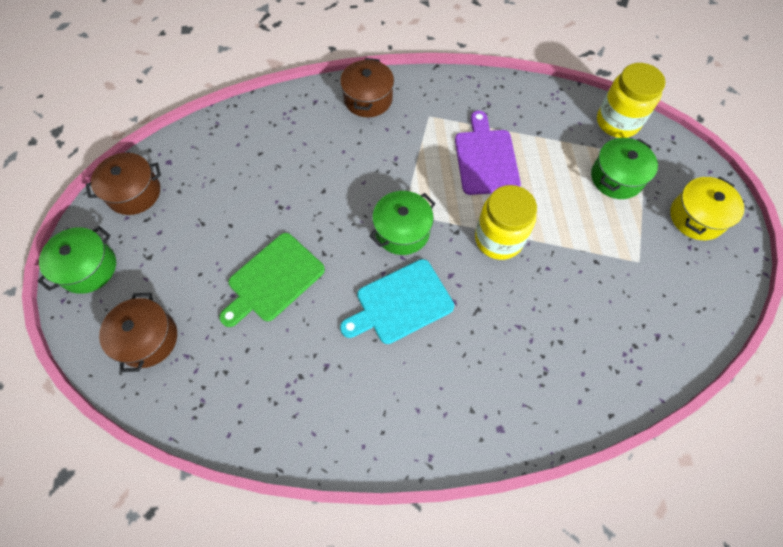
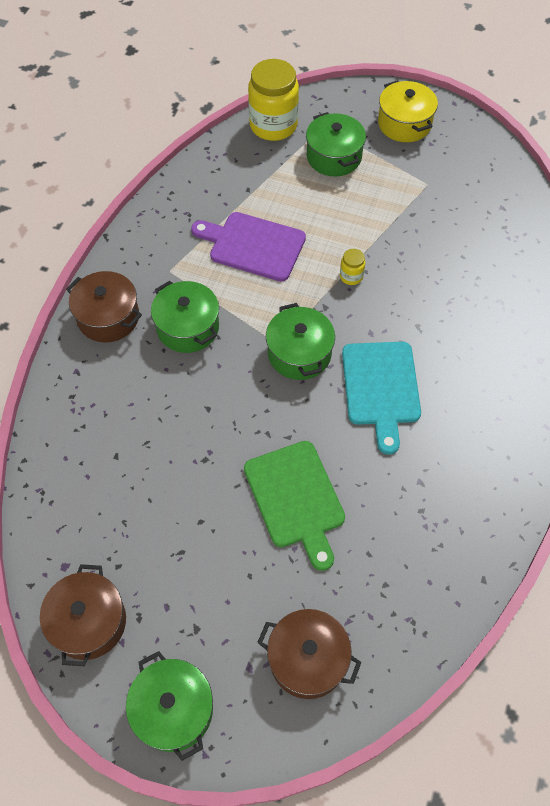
camera: 65 degrees left, 5 degrees down
yellow jar [475,185,537,260] -> yellow jar [340,249,366,285], size x0.44
none -> green pot [151,281,219,353]

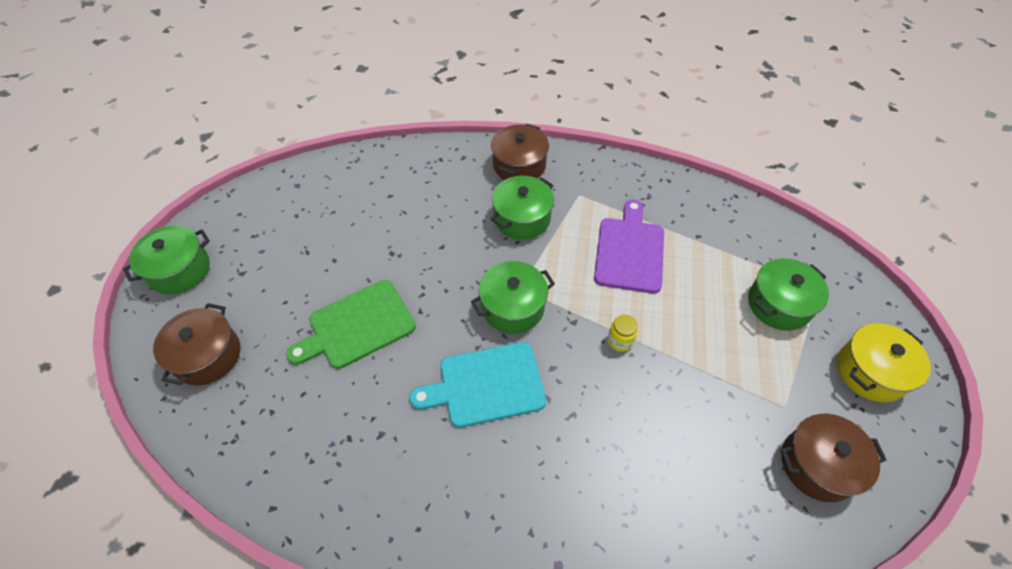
camera: 80 degrees right, 5 degrees down
brown pot [40,564,126,666] -> brown pot moved to [781,414,886,502]
yellow jar [248,59,299,141] -> none

